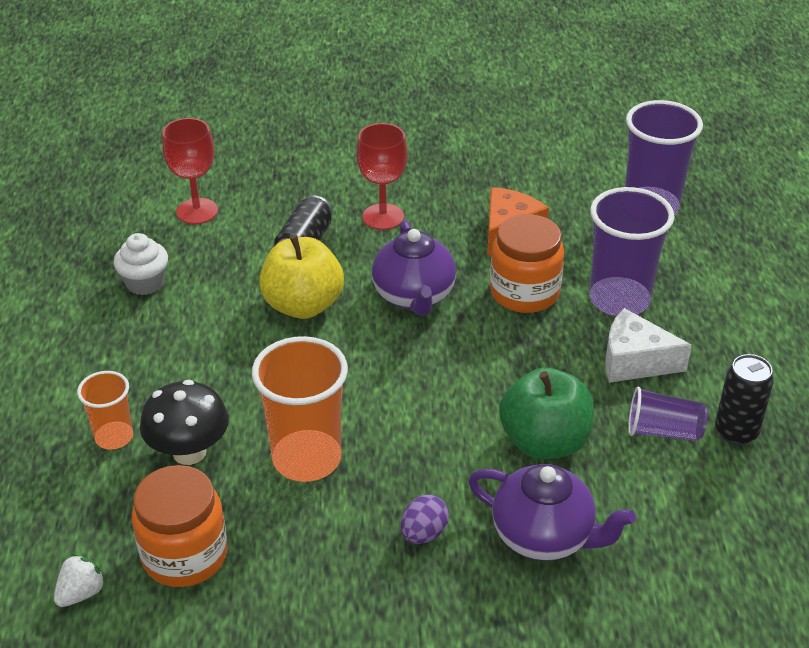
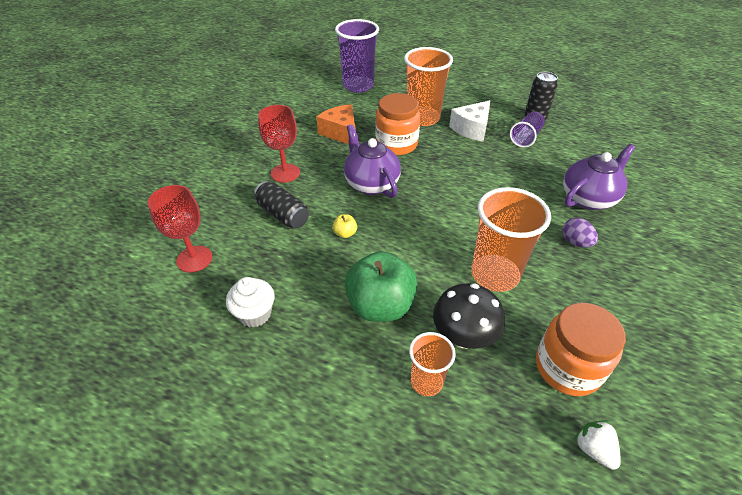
camera: 65 degrees left, 5 degrees up
yellow apple [259,235,344,319] -> yellow apple [333,214,357,238], size x0.40
purple teapot [372,220,456,316] -> purple teapot turned 135 degrees counterclockwise [344,124,401,198]
green apple [499,367,594,459] -> green apple moved to [345,251,417,322]
purple cup [590,187,674,316] -> orange cup [404,47,453,126]

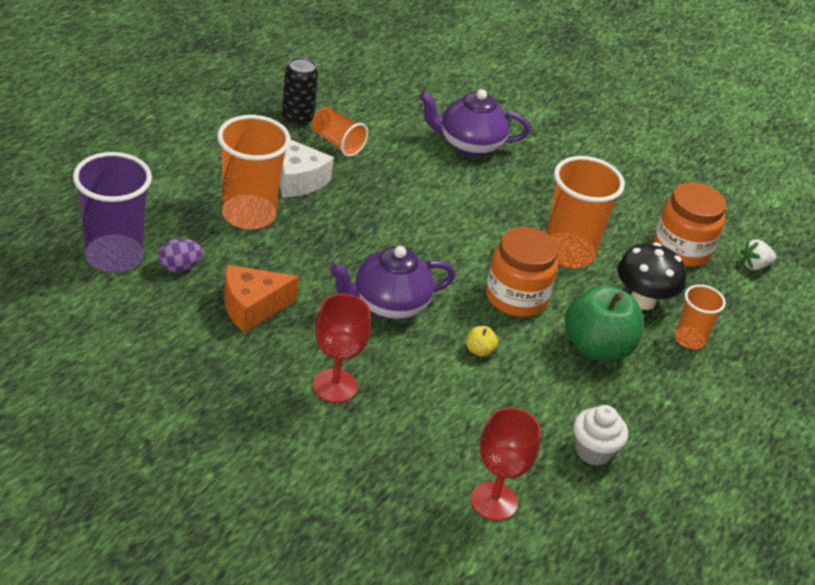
camera: 85 degrees left, 5 degrees down
black can [254,181,309,229] -> none
orange jar [375,93,420,155] -> orange jar moved to [486,227,558,317]
purple cup [510,111,545,148] -> orange cup [312,107,368,157]
purple teapot [563,144,635,210] -> purple teapot turned 60 degrees counterclockwise [419,89,530,157]
purple egg [563,218,598,248] -> purple egg moved to [158,238,203,272]

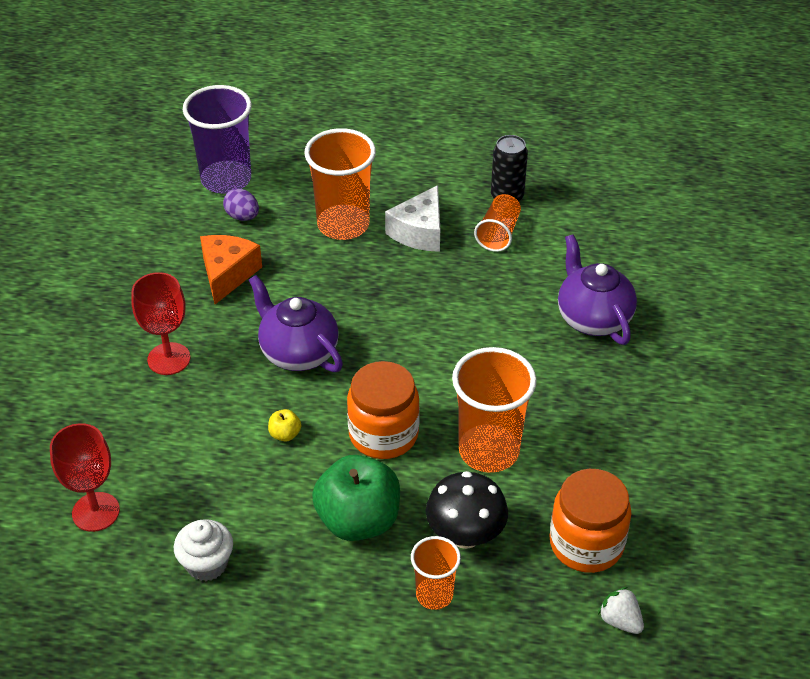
camera: 70 degrees right, 5 degrees up
orange cheese [224,265,299,333] -> orange cheese turned 60 degrees clockwise [200,235,262,304]

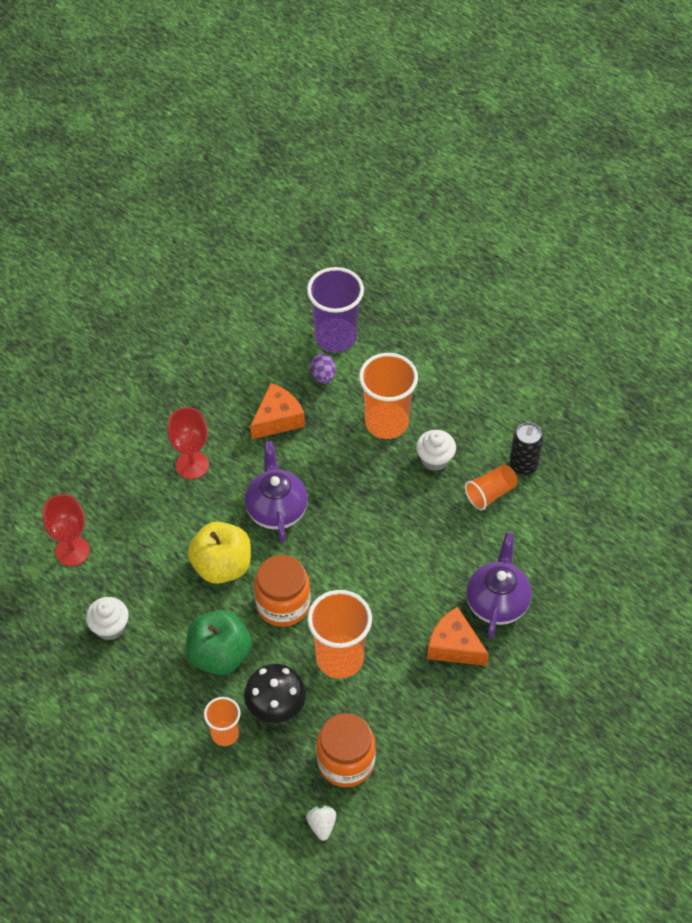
camera: 35 degrees right, 10 degrees up
yellow apple [268,409,301,442] -> yellow apple [188,522,251,584], size x2.49
white cheese [385,185,440,252] -> white cupcake [416,430,456,471]
none -> orange cheese [427,607,489,666]

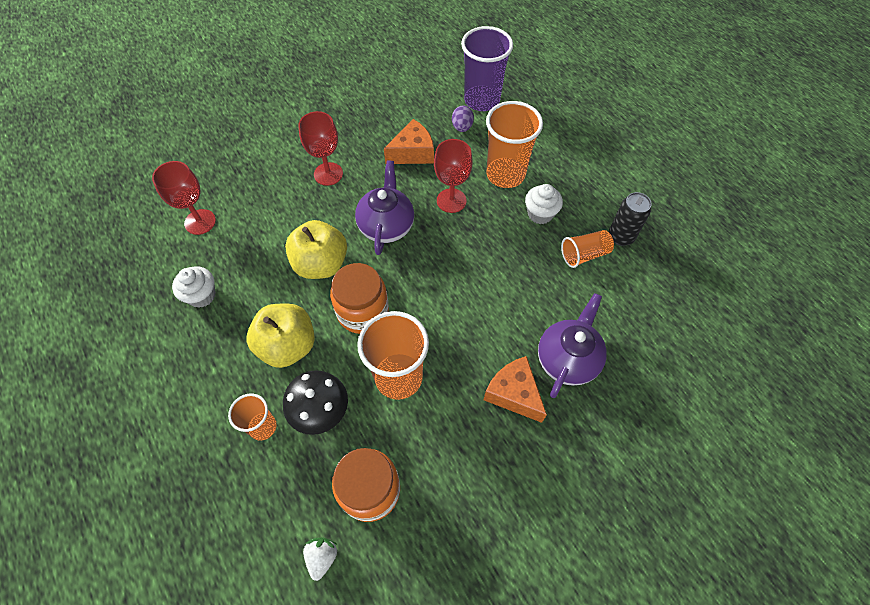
camera: 15 degrees right, 5 degrees up
green apple [186,610,252,675] -> yellow apple [247,304,315,368]
none -> red goblet [434,139,472,213]

